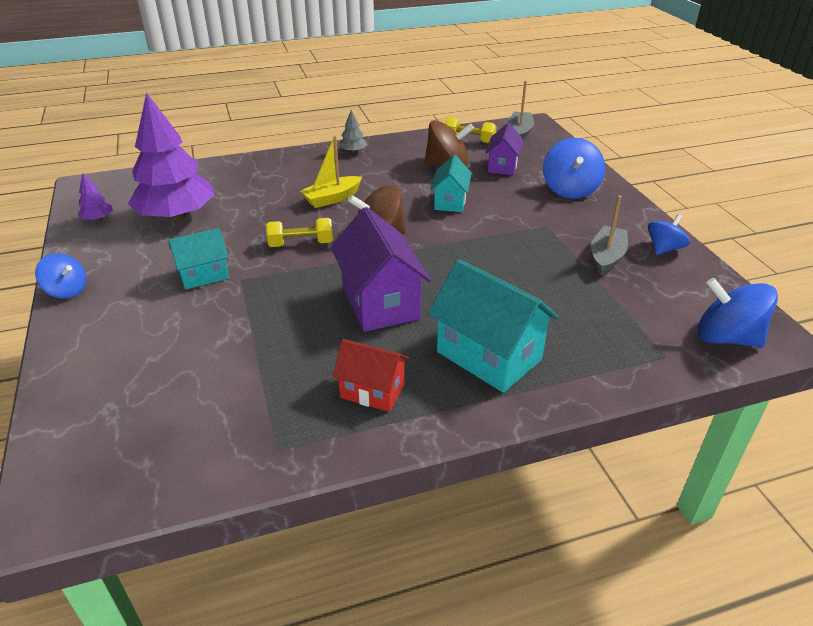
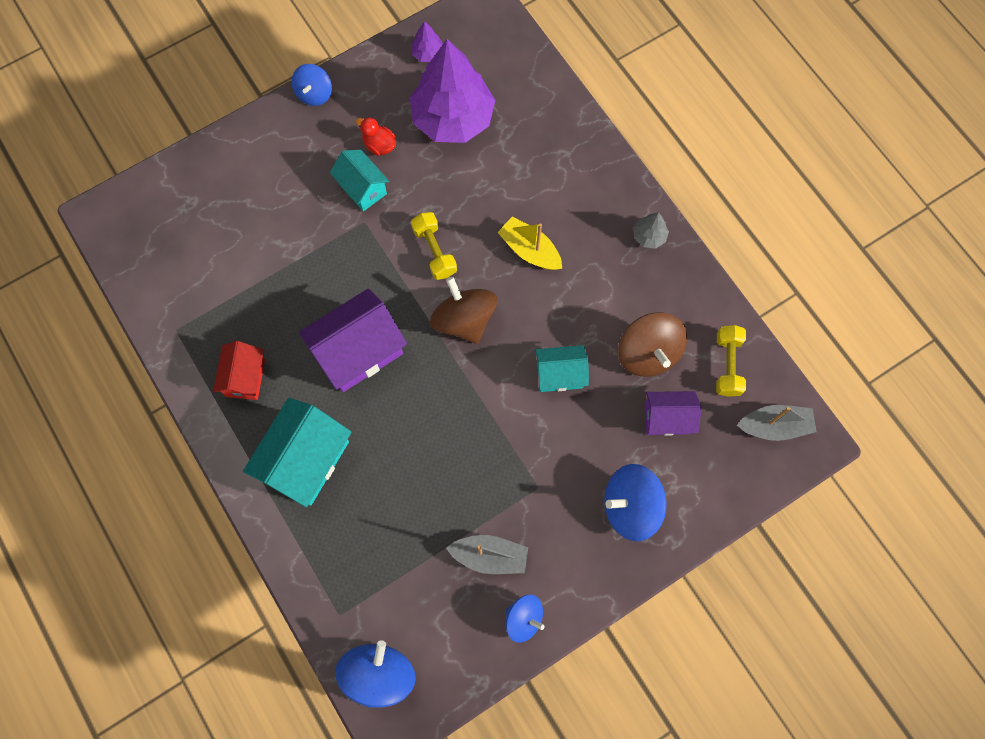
camera: 75 degrees right, 35 degrees up
none -> red duck [356,117,396,156]

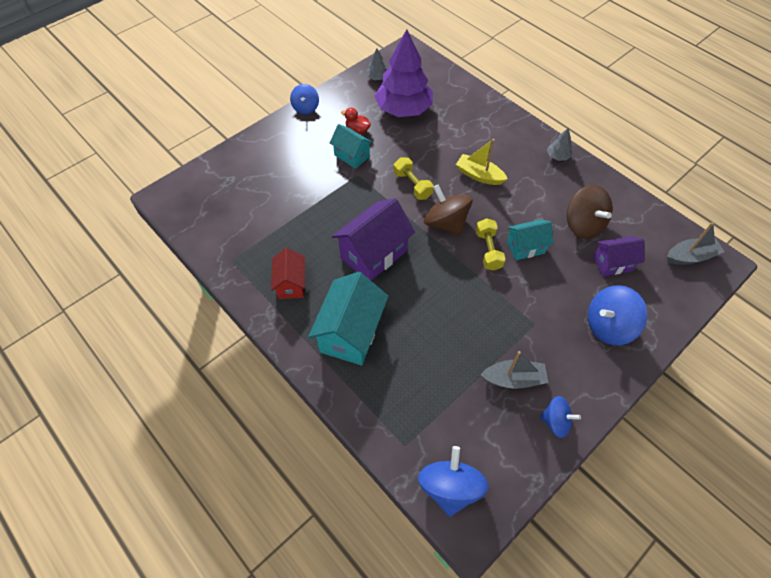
camera: 10 degrees left, 15 degrees down
purple tree [411,21,443,62] -> grey tree [366,48,387,80]
yellow dumbbell [716,325,746,397] -> yellow dumbbell moved to [476,218,506,271]

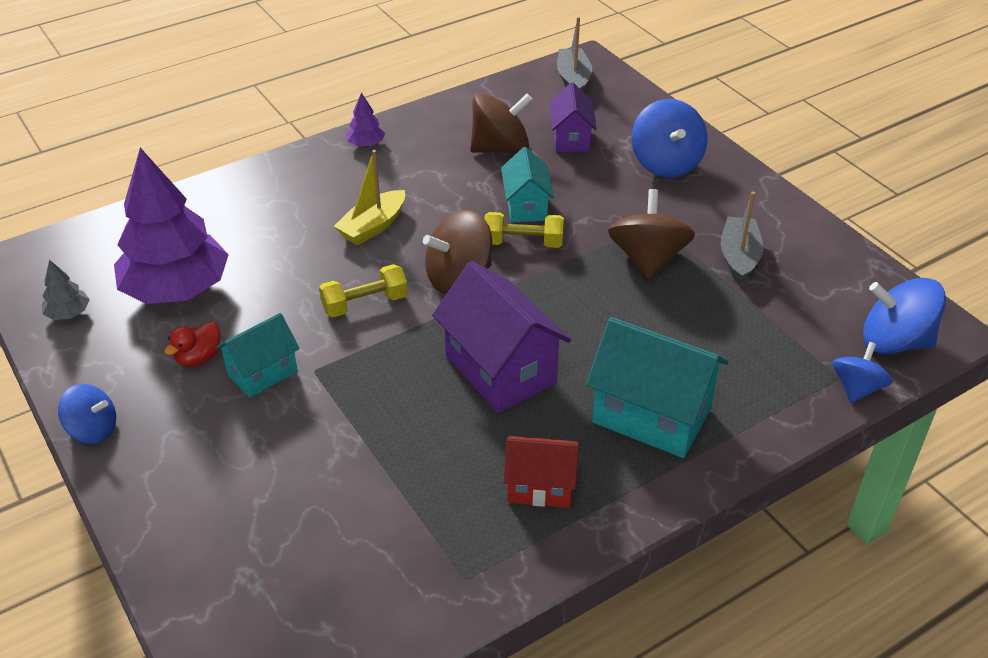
camera: 80 degrees left, 15 degrees down
blue spinning top [540,396,581,438] -> blue spinning top moved to [832,342,893,403]
grey tree [547,128,572,161] -> purple tree [346,92,385,147]
none -> brown spinning top [608,189,695,280]

